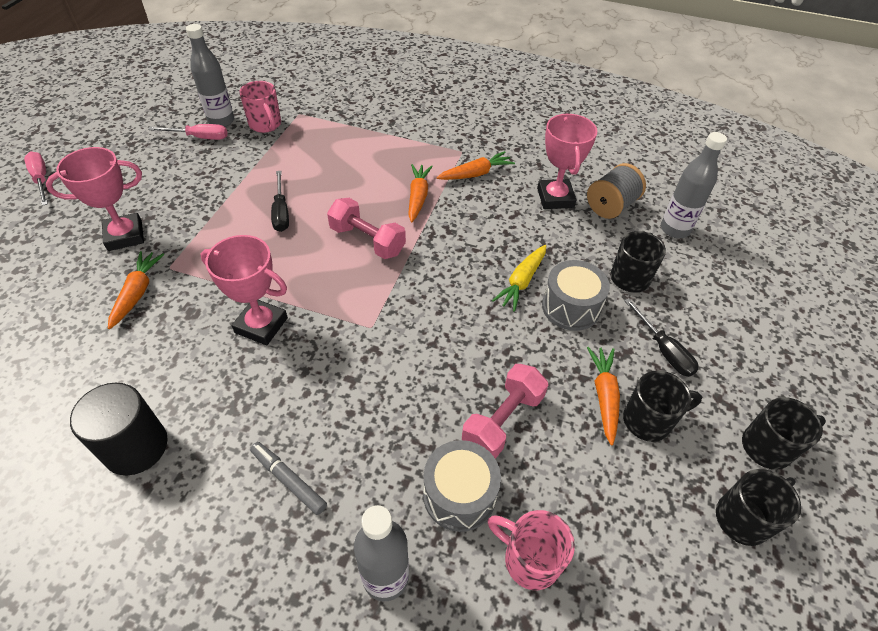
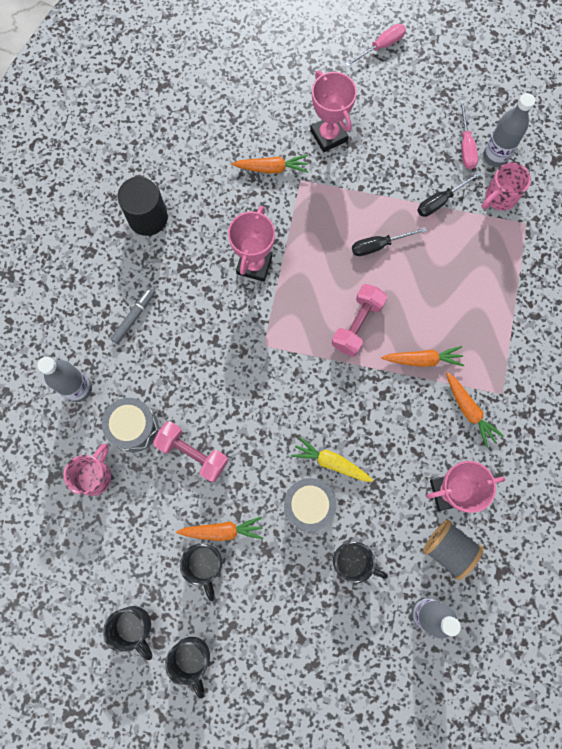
camera: 85 degrees right, 25 degrees up
black screwdriver [624,298,699,377] -> black screwdriver moved to [417,171,482,217]

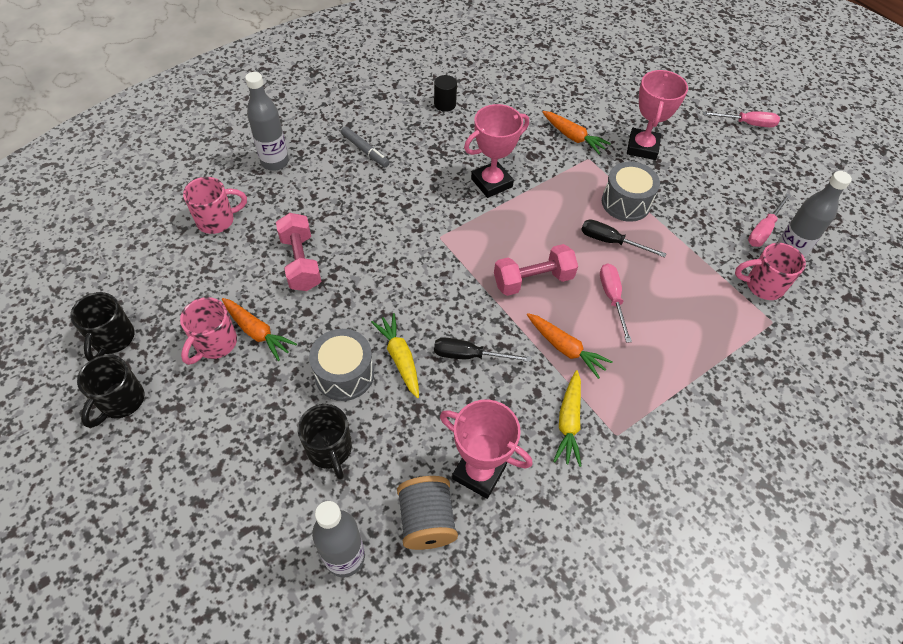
camera: 40 degrees right, 20 degrees down
grey drum [102,398,159,452] -> grey drum moved to [602,162,660,222]
grey marker [110,287,156,344] -> grey marker turned 60 degrees clockwise [341,126,389,167]
black cylinder [118,176,168,236] -> black cylinder [434,75,457,112], size x0.57
black mug [180,544,223,601] -> pink mug [180,297,237,365]
black screwdriver [417,171,482,217] -> black screwdriver moved to [434,337,531,362]
orange carrot [446,372,504,447] -> yellow carrot [553,370,581,467]
none -> pink screwdriver [600,263,632,343]

